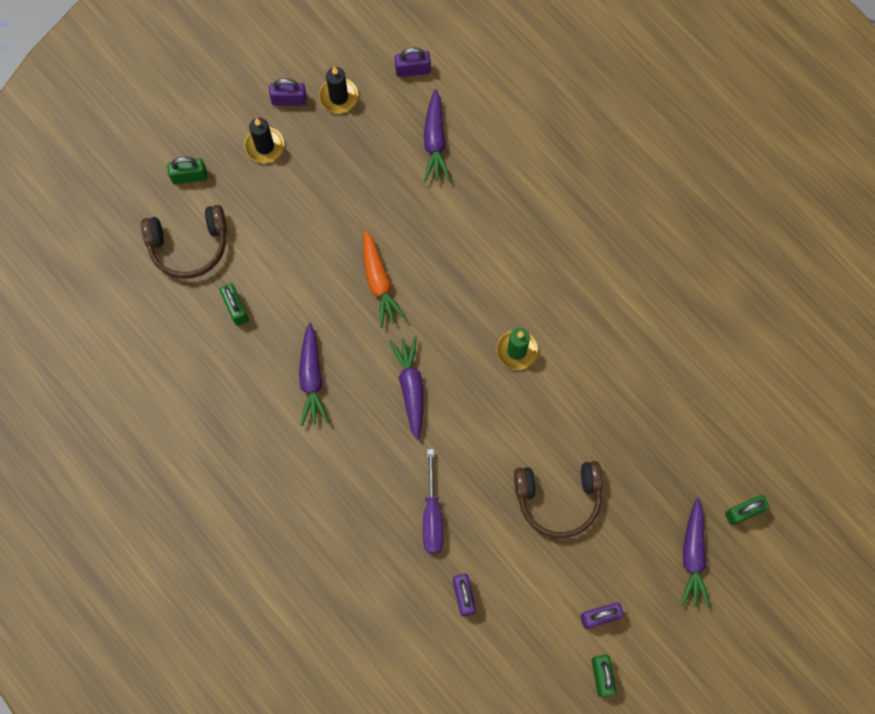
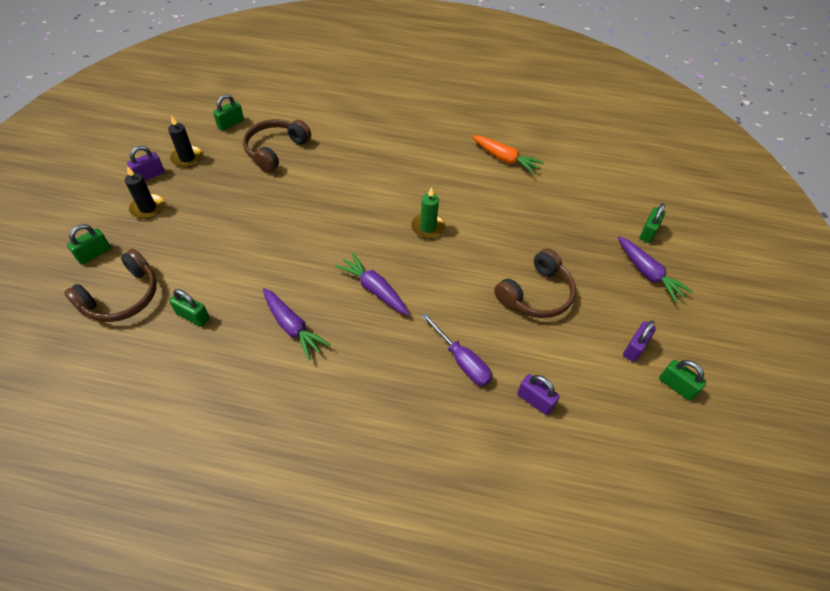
camera: 40 degrees left, 20 degrees down
orange carrot [363,230,407,327] -> orange carrot moved to [472,135,544,174]
purple padlock [395,47,431,77] -> green padlock [213,94,244,131]
purple carrot [424,89,451,182] -> brown headphones [243,119,311,173]

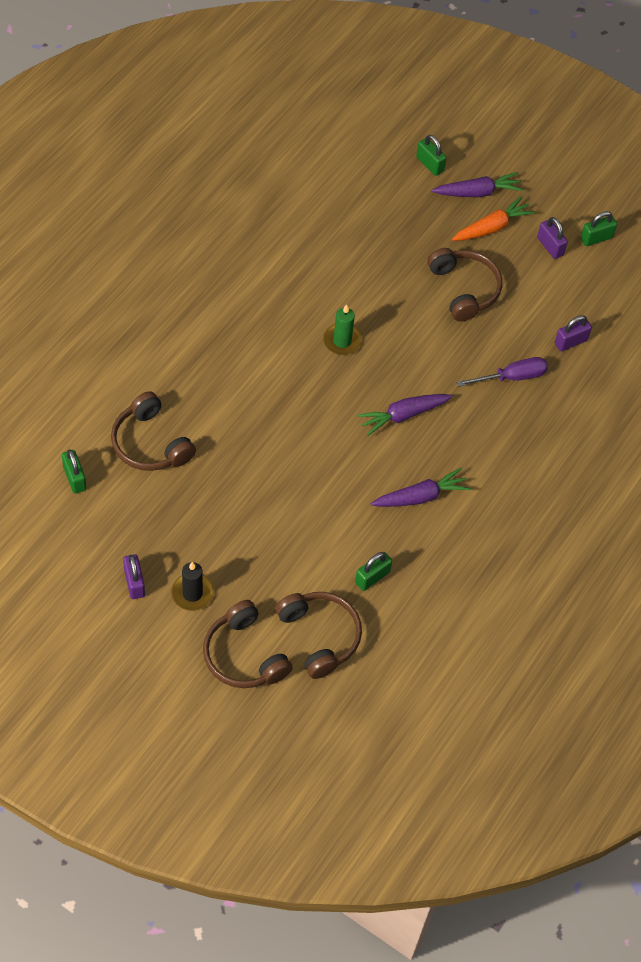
camera: 70 degrees left, 5 degrees up
green padlock [67,224,111,265] -> brown headphones [203,600,293,688]
black candle [168,115,203,168] -> none
orange carrot [472,135,544,174] -> orange carrot moved to [452,196,536,241]

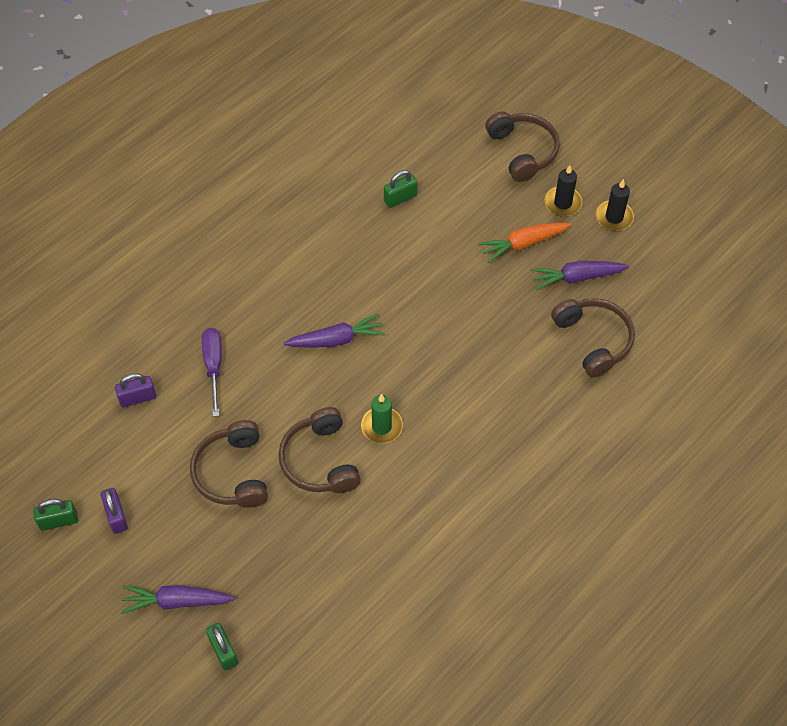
camera: 165 degrees left, 0 degrees up
green padlock [62,449,87,493] -> none
purple padlock [123,554,145,599] -> black candle [596,179,634,231]
brown headphones [275,592,362,679] -> brown headphones moved to [278,407,361,493]
purple carrot [371,468,471,507] -> purple carrot moved to [530,261,629,290]
orange carrot [452,196,536,241] -> orange carrot moved to [478,222,571,263]
purple screwdriver [456,357,548,387] -> purple screwdriver turned 90 degrees clockwise [202,328,222,417]

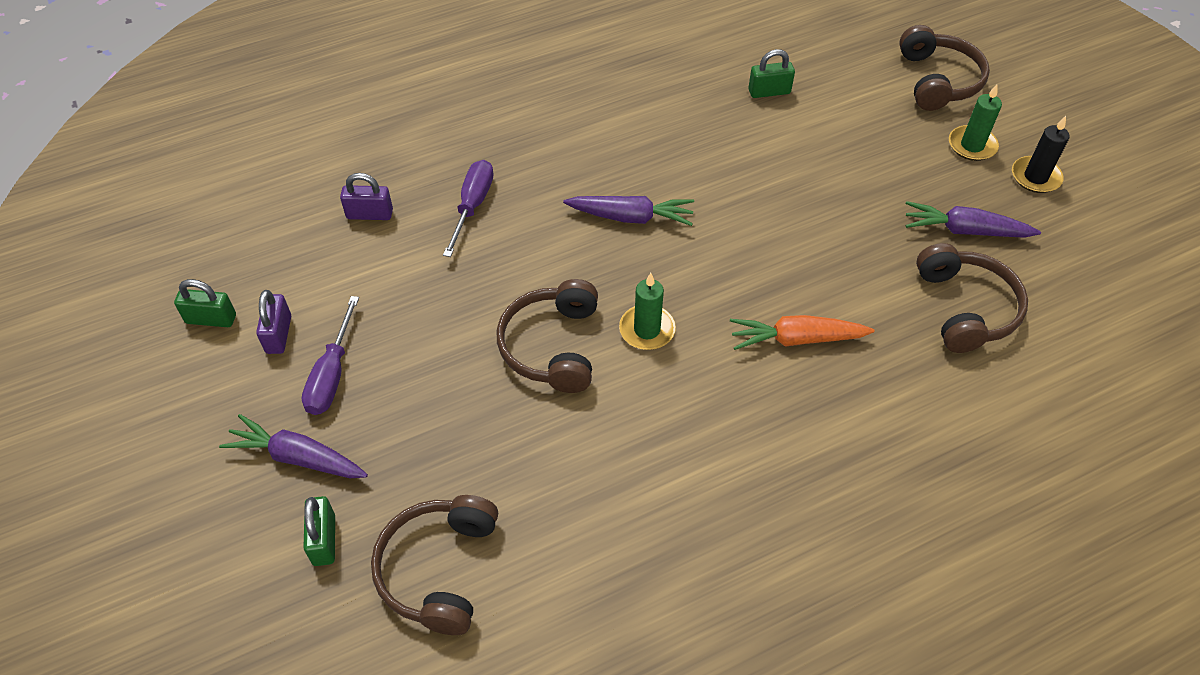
camera: 20 degrees right, 5 degrees down
brown headphones [190,420,268,508] -> brown headphones moved to [371,495,498,635]
orange carrot [478,222,571,263] -> orange carrot moved to [730,315,875,350]
black candle [545,165,582,217] -> green candle [949,84,1002,161]
none -> purple screwdriver [302,296,359,415]

